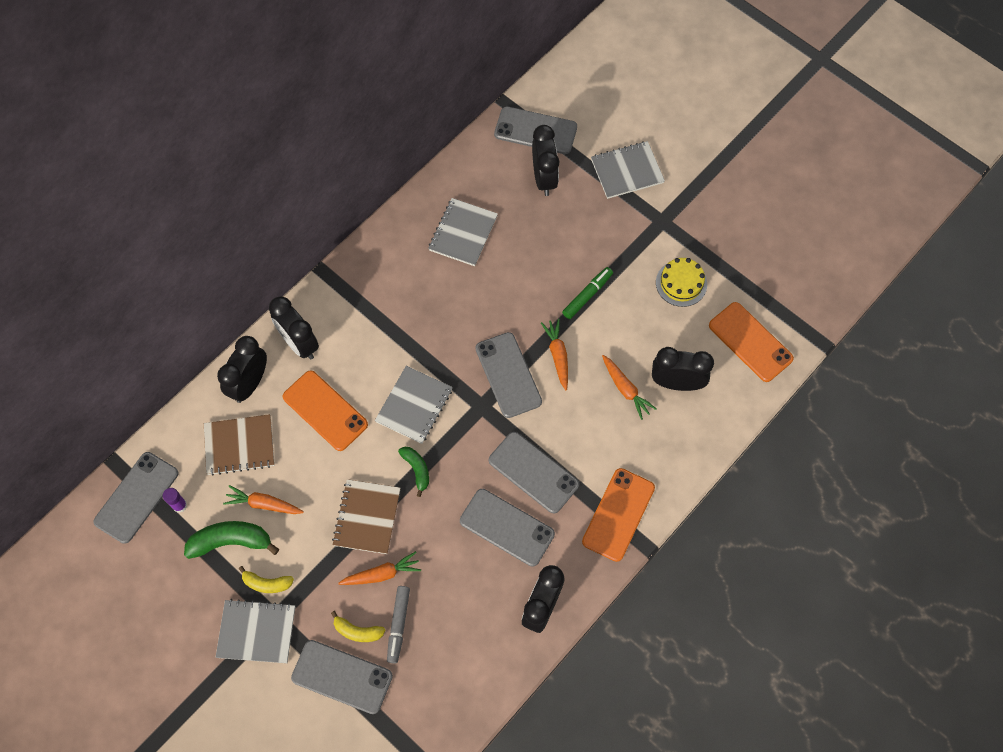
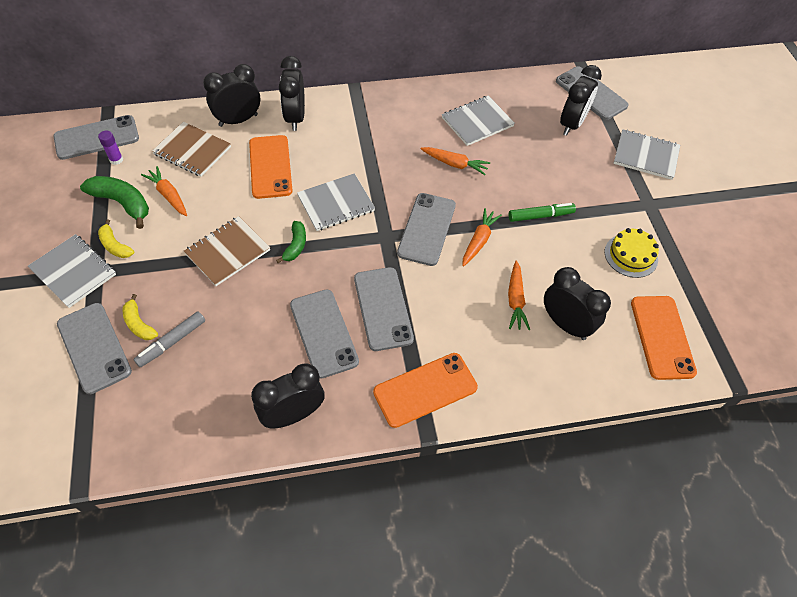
camera: 35 degrees right, 10 degrees down
orange carrot [338,551,421,585] -> orange carrot moved to [421,147,490,175]

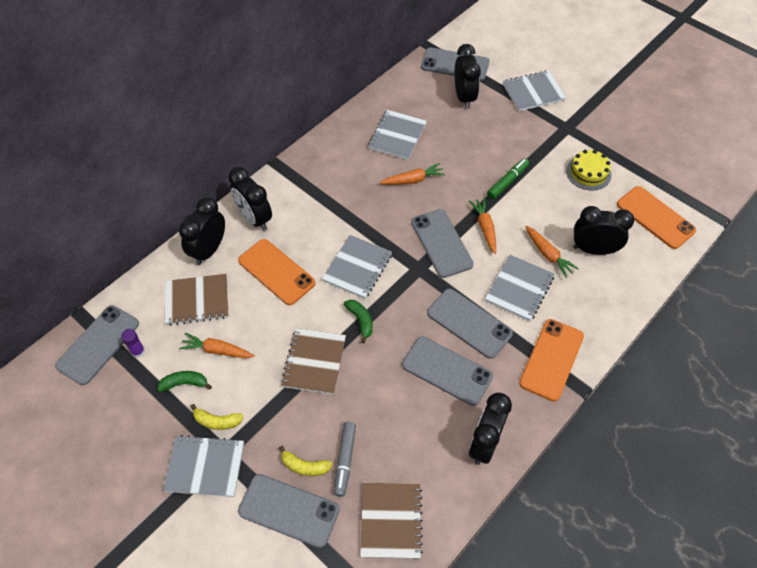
camera: 35 degrees left, 0 degrees up
green banana [80,176,149,229] -> green banana [157,371,212,392], size x0.60
none -> brown notebook [360,483,423,559]
none -> grey notebook [485,255,555,321]

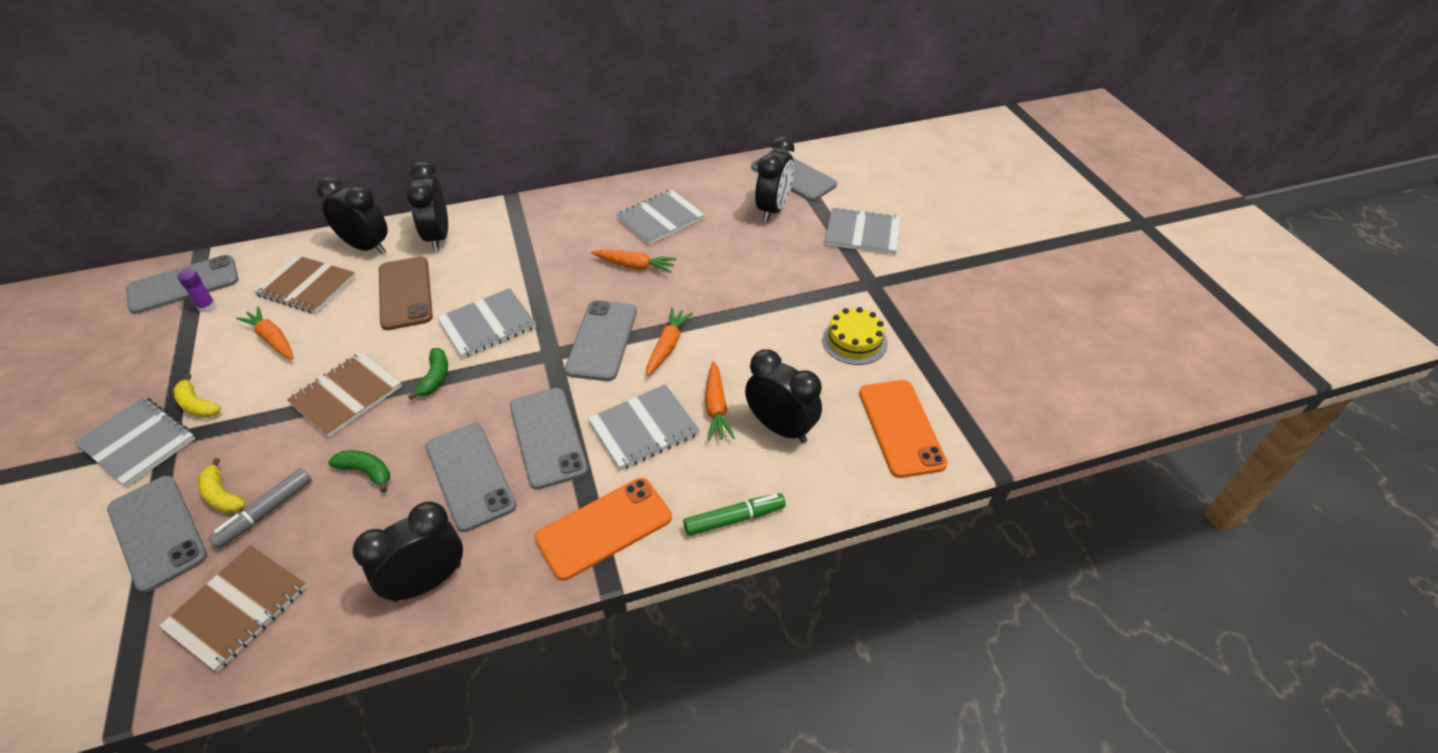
camera: 30 degrees right, 10 degrees down
green banana [157,371,212,392] -> green banana moved to [328,450,390,493]
black clock [179,197,225,265] -> black clock turned 60 degrees clockwise [317,177,388,254]
orange phone [238,239,316,305] -> brown phone [379,257,433,330]
green marker [487,158,529,199] -> green marker moved to [683,493,786,536]

